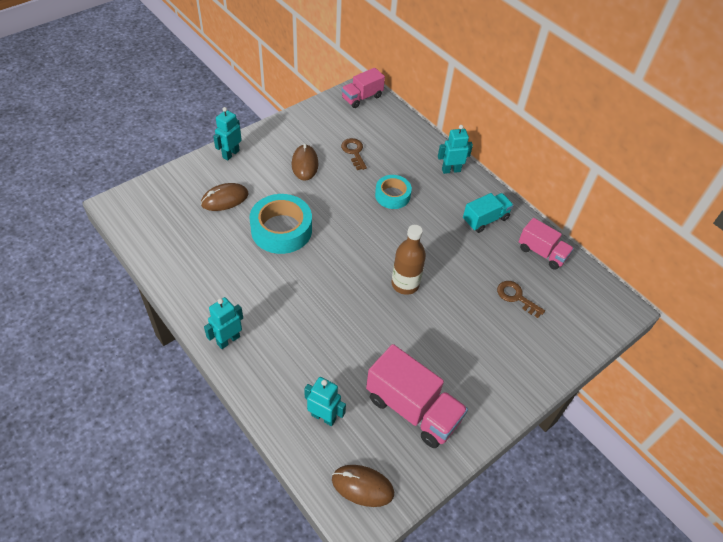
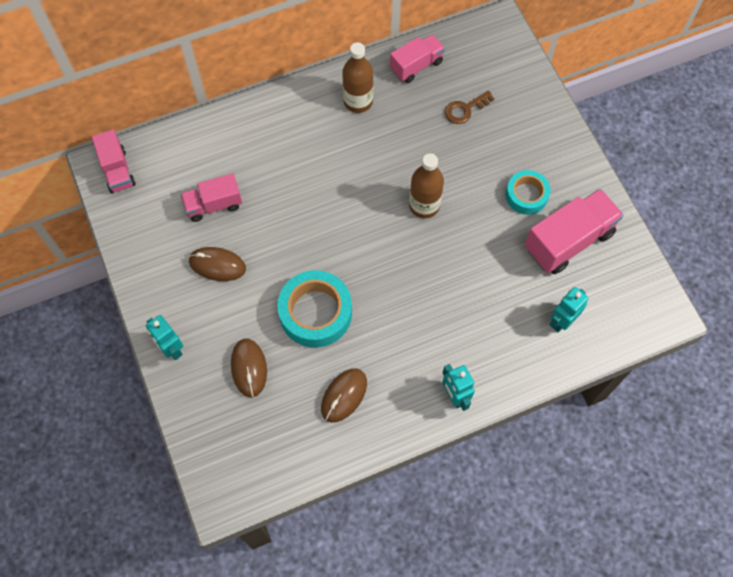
camera: 70 degrees left, 15 degrees up
brown mouse [332,465,394,507] -> brown mouse moved to [321,368,367,423]
brown key [341,138,367,170] -> pink truck [180,173,242,222]
turquoise tape [375,175,412,209] -> turquoise tape moved to [506,170,551,215]
turquoise robot [438,125,473,174] -> none
turquoise truck [463,193,514,233] -> brown bottle [342,42,374,113]

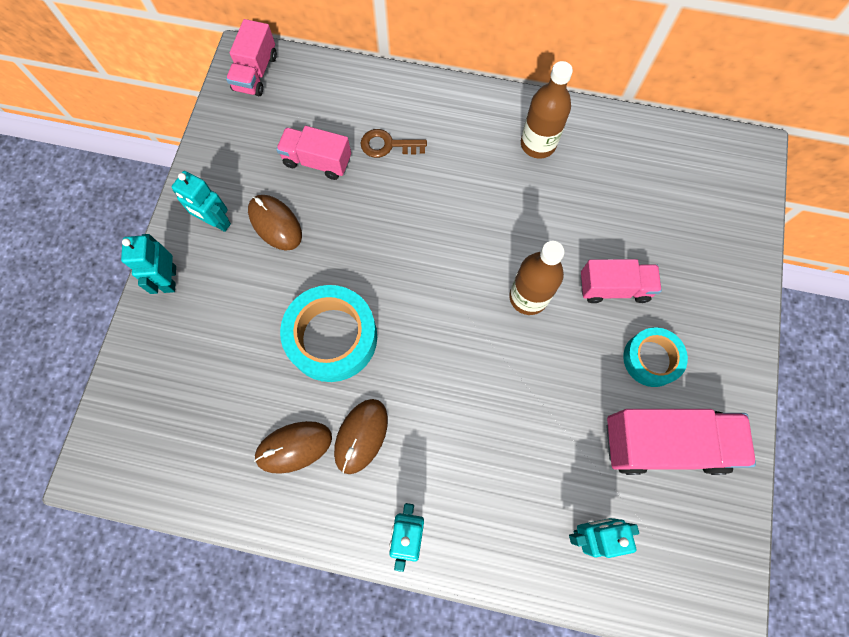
camera: 35 degrees right, 5 degrees up
brown mouse [231,338,267,397] -> brown mouse moved to [334,399,388,474]
pink truck [390,34,445,83] -> pink truck moved to [581,259,662,303]
brown key [445,90,494,124] -> brown key moved to [360,129,427,158]
none -> turquoise robot [172,171,231,232]

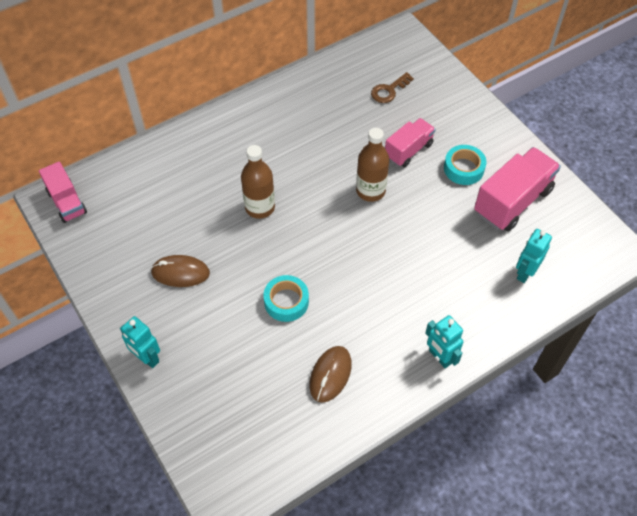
camera: 45 degrees left, 15 degrees down
turquoise robot [172,171,231,232] -> none
pink truck [276,126,351,180] -> none
turquoise tape [280,285,377,382] -> turquoise tape [263,275,309,322], size x0.61
brown mouse [334,399,388,474] -> none
brown key [360,129,427,158] -> brown key moved to [371,72,414,103]
brown bottle [521,61,573,159] -> brown bottle moved to [241,145,275,219]

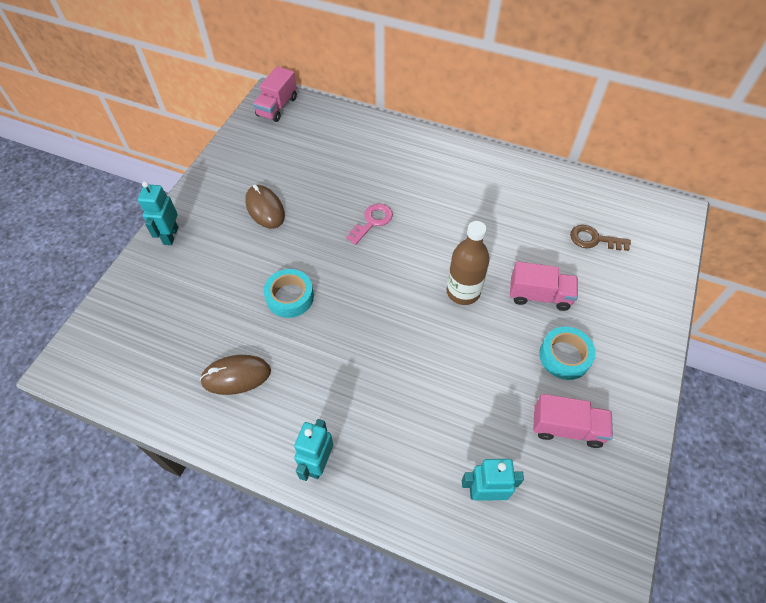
camera: 55 degrees right, 0 degrees up
brown bottle [241,145,275,219] -> pink key [346,204,393,245]
pink truck [474,147,561,231] -> pink truck [533,394,613,448], size x0.62

